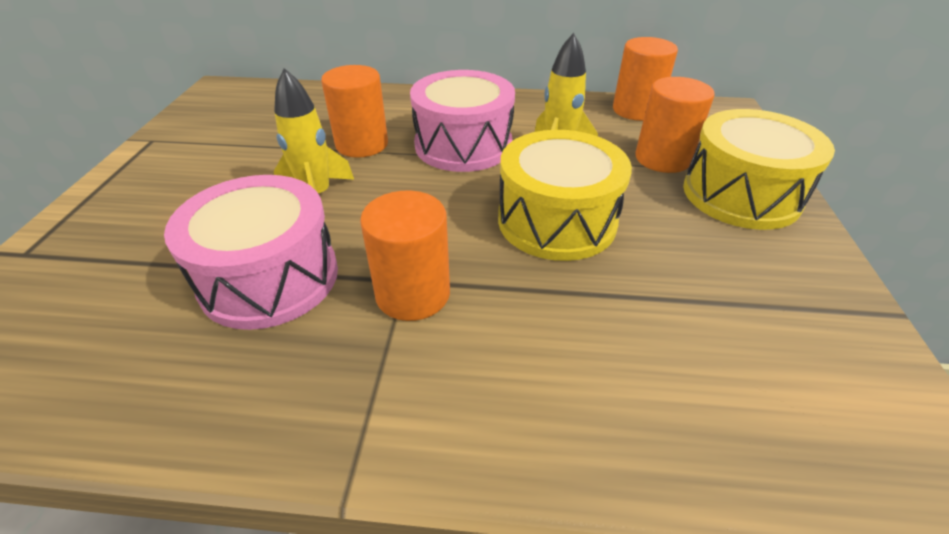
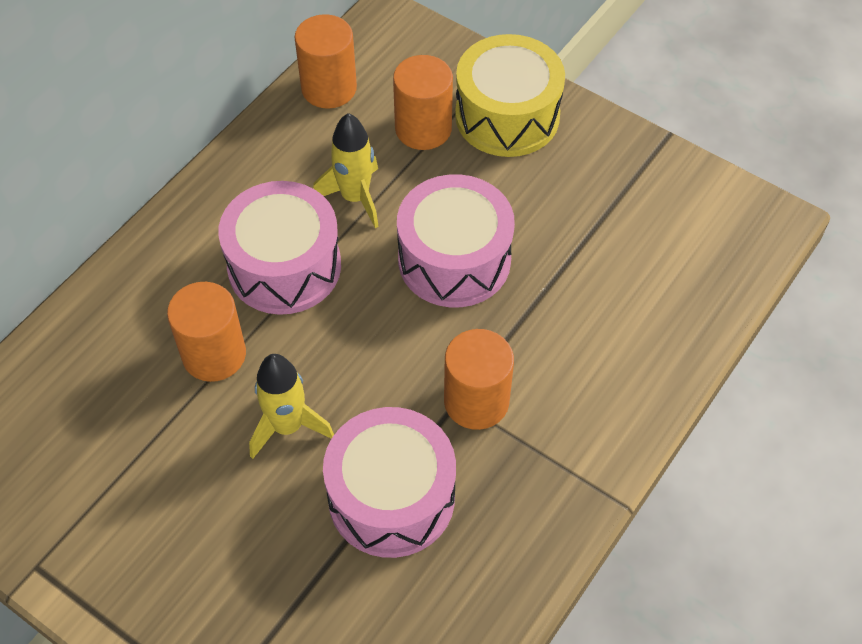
camera: 60 degrees left, 15 degrees up
yellow drum [498,130,632,261] -> pink drum [397,174,515,307]

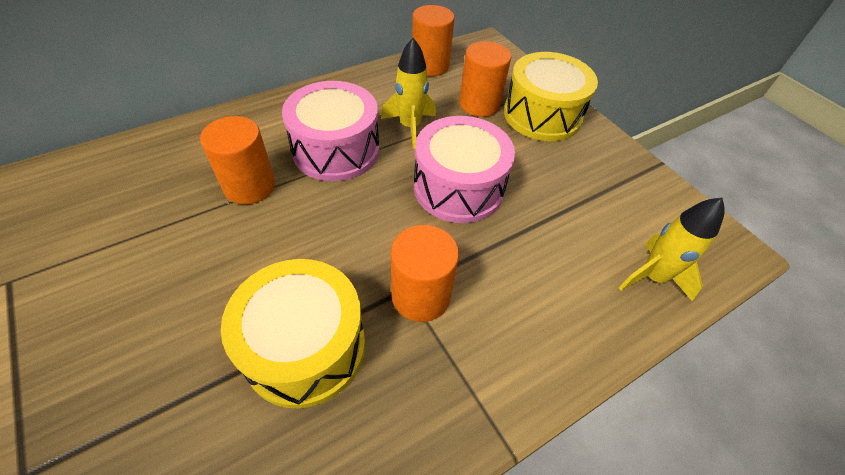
camera: 20 degrees right, 5 degrees down
yellow rocket [249,354,334,459] -> yellow rocket moved to [619,198,725,301]
pink drum [323,407,456,558] -> yellow drum [221,259,365,408]

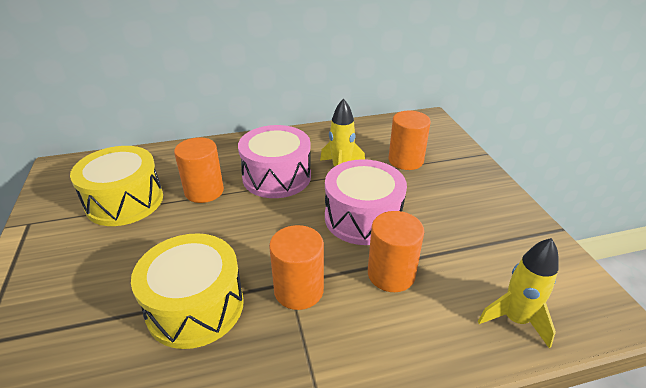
camera: 20 degrees right, 15 degrees down
orange cylinder [412,5,454,76] -> orange cylinder moved to [368,211,424,292]
yellow drum [504,52,598,141] -> yellow drum moved to [70,146,163,226]

